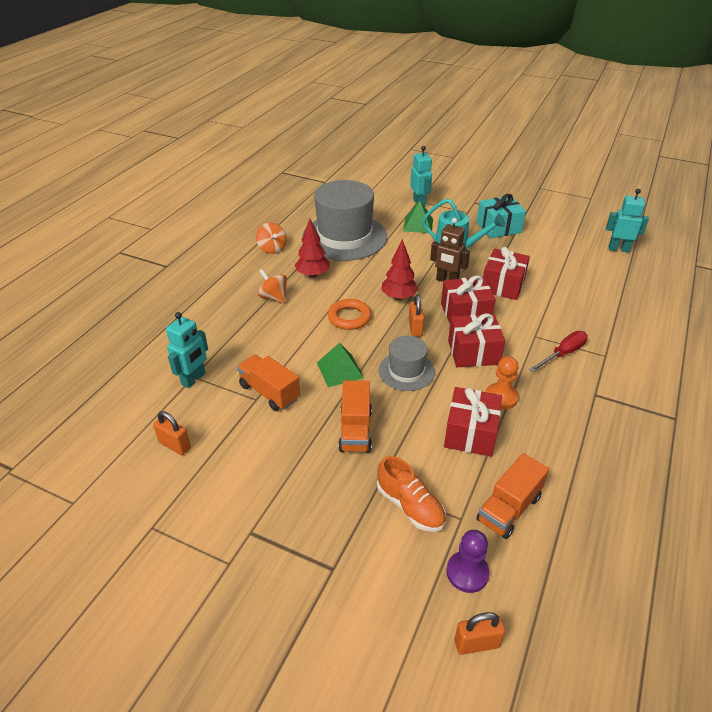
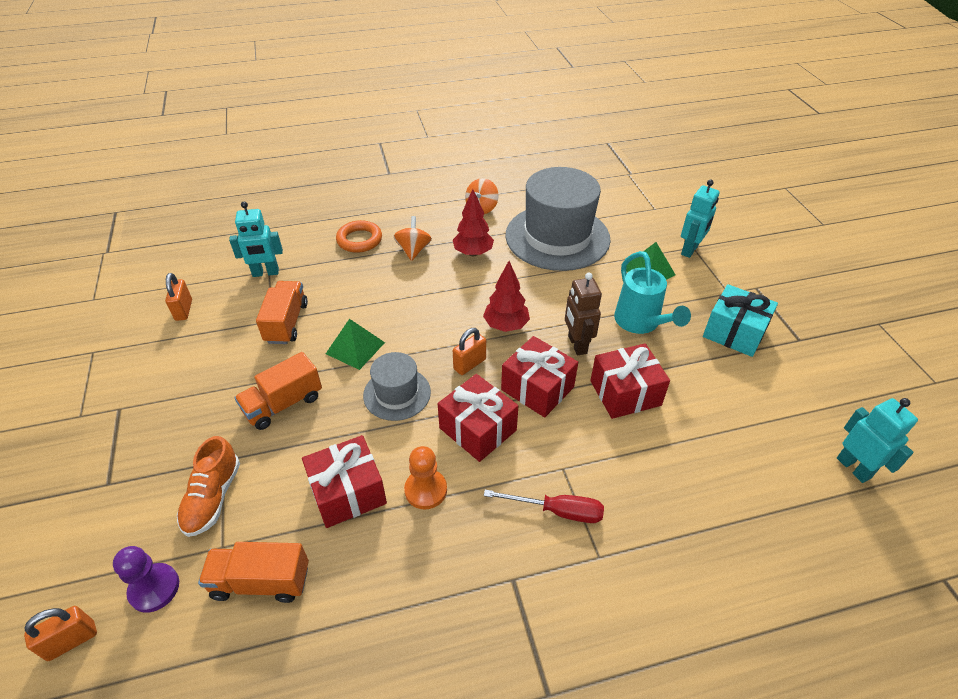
camera: 50 degrees right, 5 degrees up
orange ring [328,299,371,330] -> orange ring moved to [336,220,382,253]
orange padlock [454,612,505,655] -> orange padlock turned 75 degrees counterclockwise [24,606,97,661]

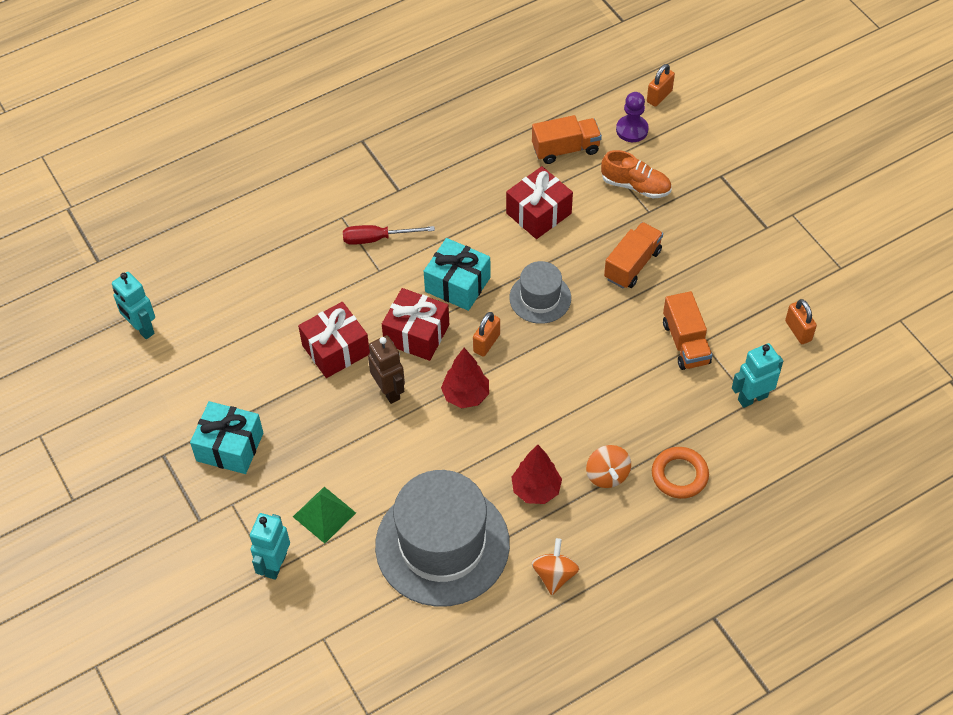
camera: 165 degrees right, 10 degrees up
orange shoe [177,436,240,537] -> orange shoe turned 120 degrees clockwise [601,150,671,198]
green pyramid [326,319,385,370] -> none
orange pawn [404,446,447,509] -> none
red gift [438,374,518,462] -> turquoise gift [424,238,491,311]
turquoise watering can [614,251,691,334] -> none

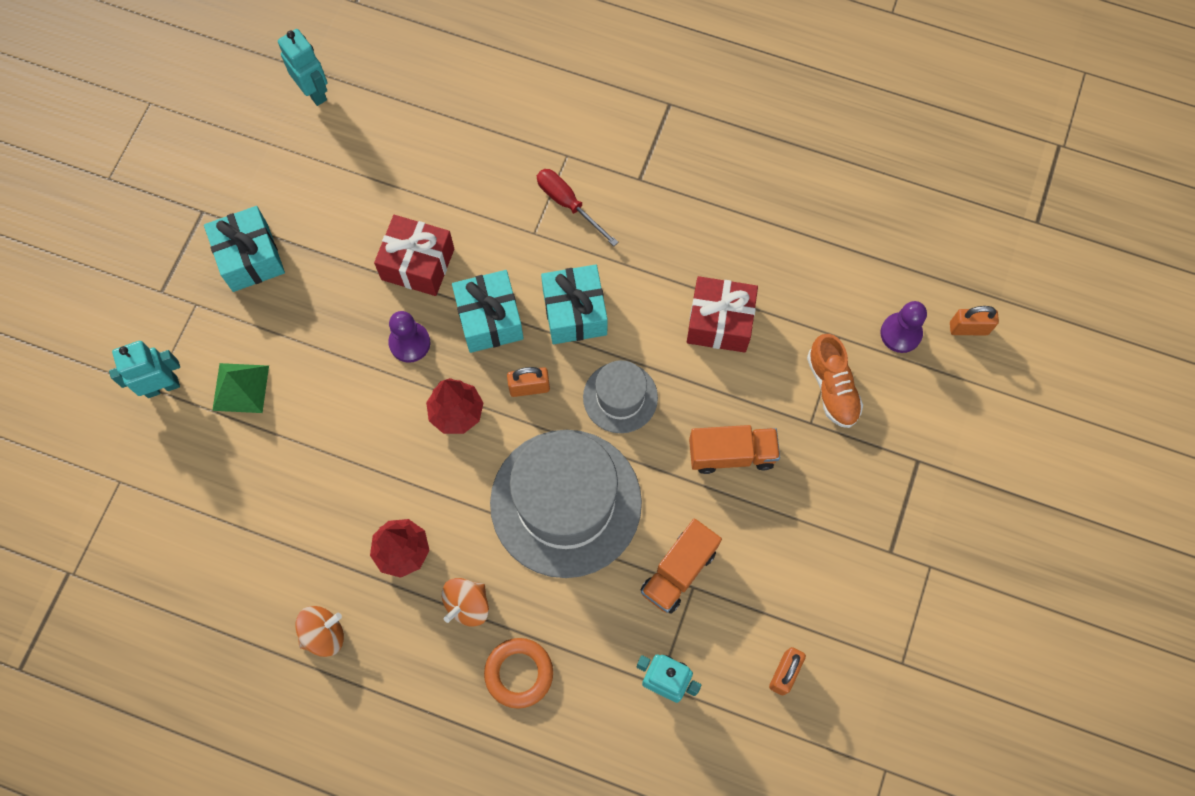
camera: 50 degrees right, 15 degrees up
turquoise robot [112,272,155,339] -> turquoise robot turned 135 degrees clockwise [278,29,327,106]
brown robot [368,335,405,404] -> purple pawn [388,311,430,363]
grey hat [375,470,510,607] -> grey hat moved to [490,430,642,578]
red gift [382,288,449,361] -> turquoise gift [452,270,524,353]
orange truck [532,115,602,164] -> none

